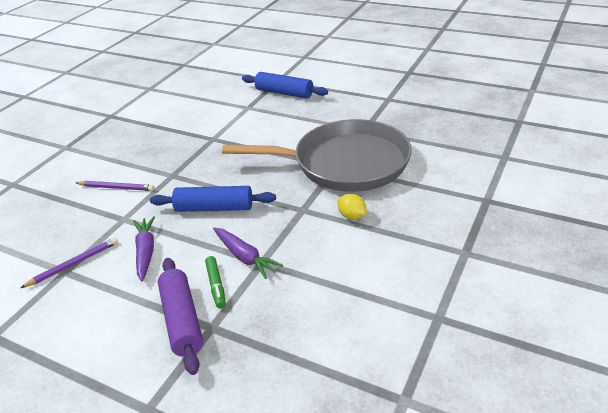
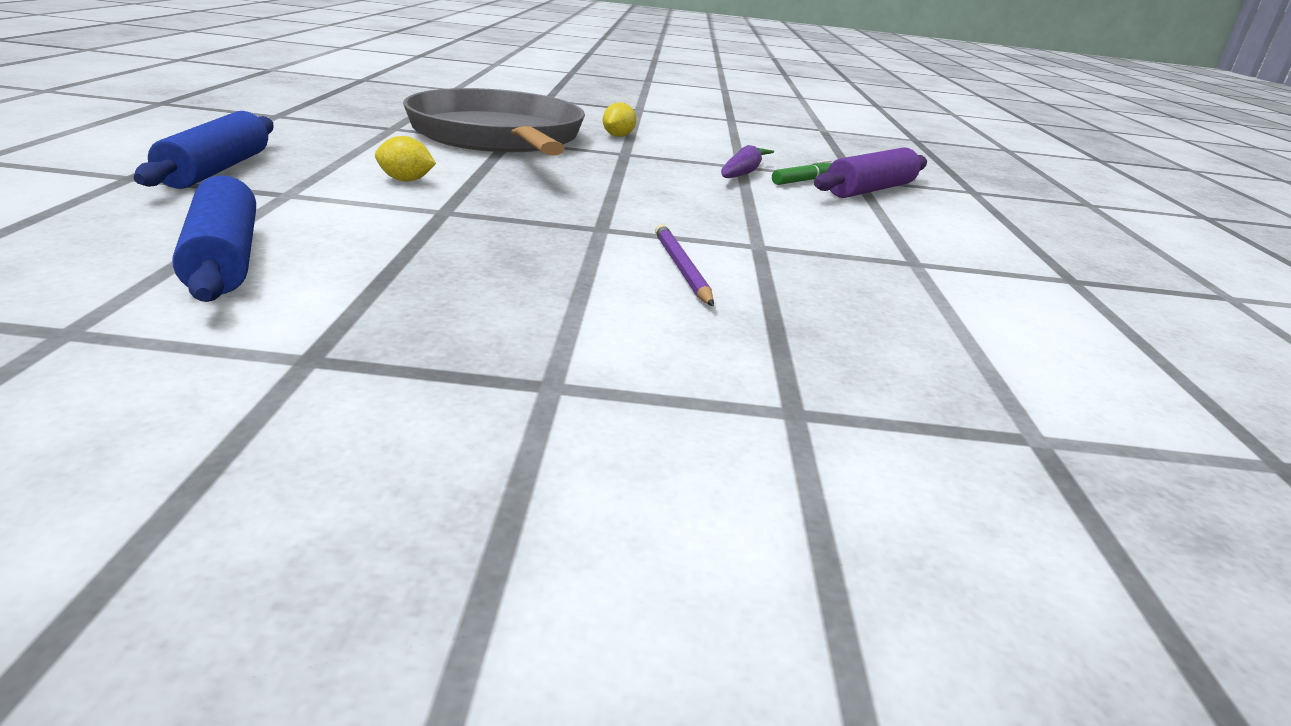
camera: 120 degrees left, 10 degrees down
purple pencil [21,237,118,288] -> none
purple carrot [133,216,155,282] -> none
blue rolling pin [150,186,276,212] -> blue rolling pin moved to [172,175,256,302]
none -> yellow lemon [375,136,436,182]

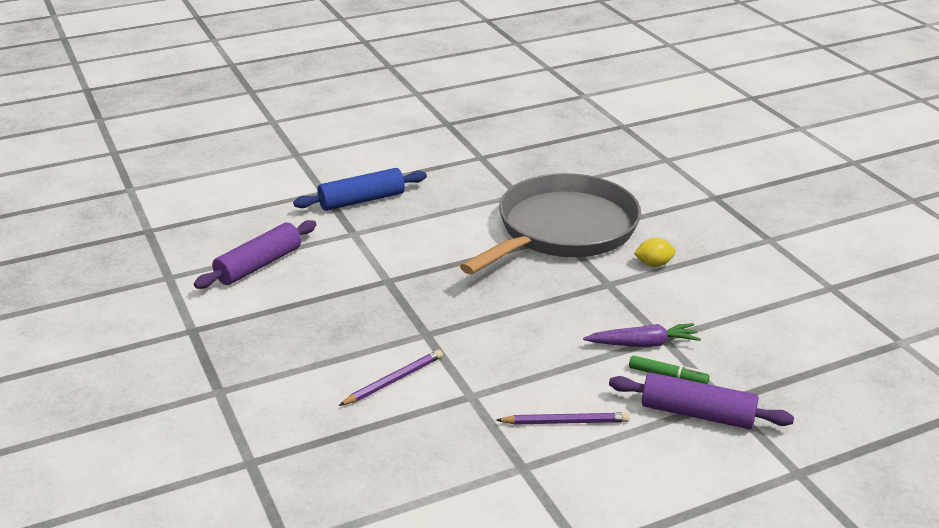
camera: 65 degrees right, 5 degrees up
blue rolling pin [172,175,256,302] -> purple rolling pin [194,220,317,289]
yellow lemon [375,136,436,182] -> none
none -> purple pencil [496,413,630,425]

